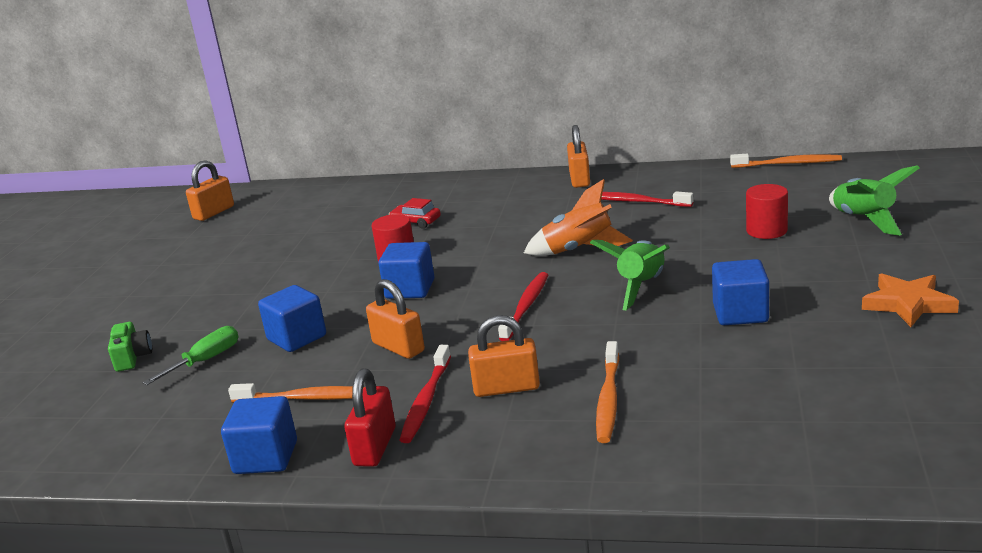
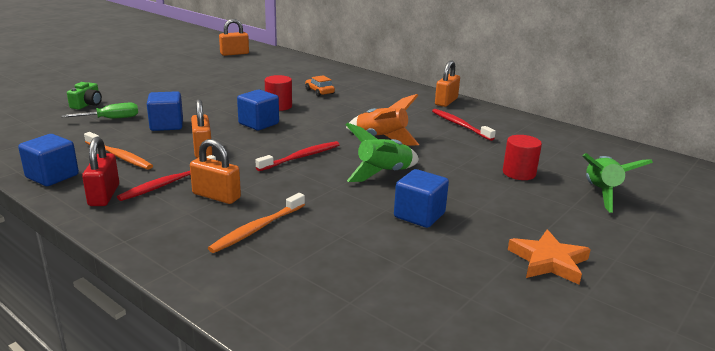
camera: 25 degrees right, 0 degrees up
red padlock [344,369,396,467] -> red padlock turned 45 degrees counterclockwise [82,137,119,206]
red car [389,198,441,229] -> orange car [305,75,335,96]
orange toothbrush [730,154,842,168] -> none

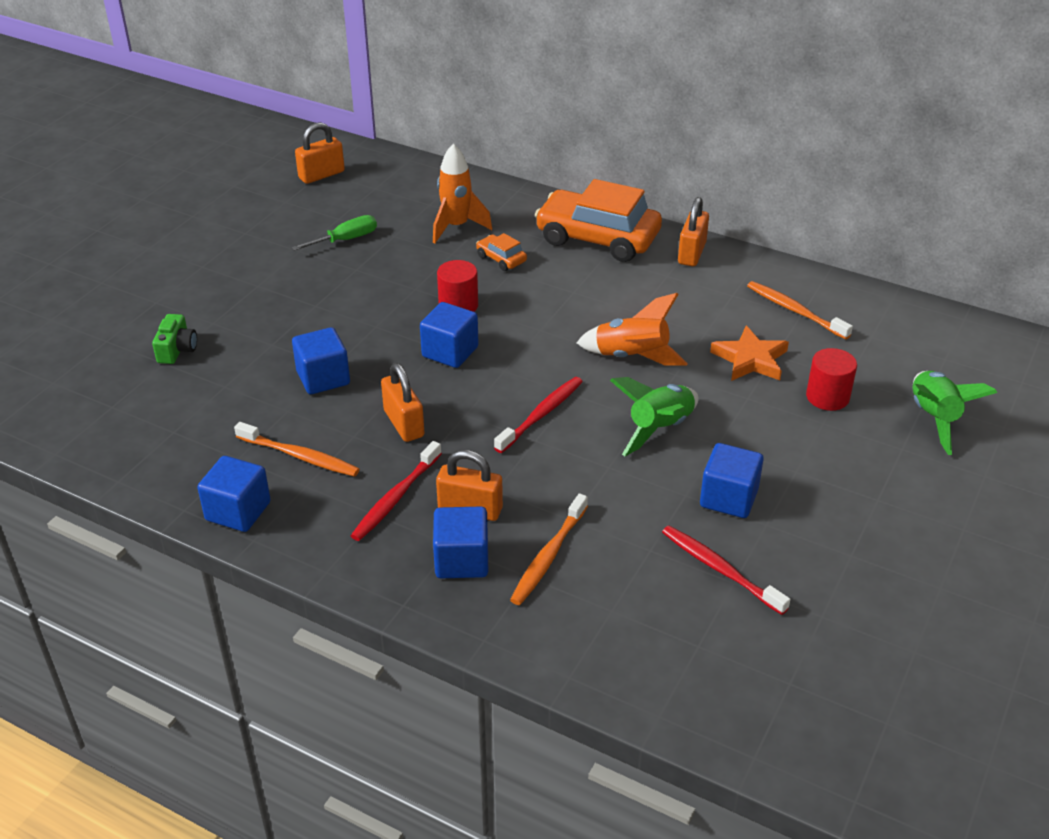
camera: 10 degrees left, 15 degrees up
green screwdriver [62,103,138,119] -> green screwdriver moved to [291,215,377,251]
red padlock [82,137,119,206] -> none
red toothbrush [432,109,496,141] -> red toothbrush moved to [662,526,790,615]
orange star [508,229,591,285] -> orange star moved to [710,325,789,381]
none -> orange rocket [433,143,492,243]
none -> blue cube [433,506,488,578]
none -> orange car [535,179,662,262]
none -> orange toothbrush [747,281,853,339]

